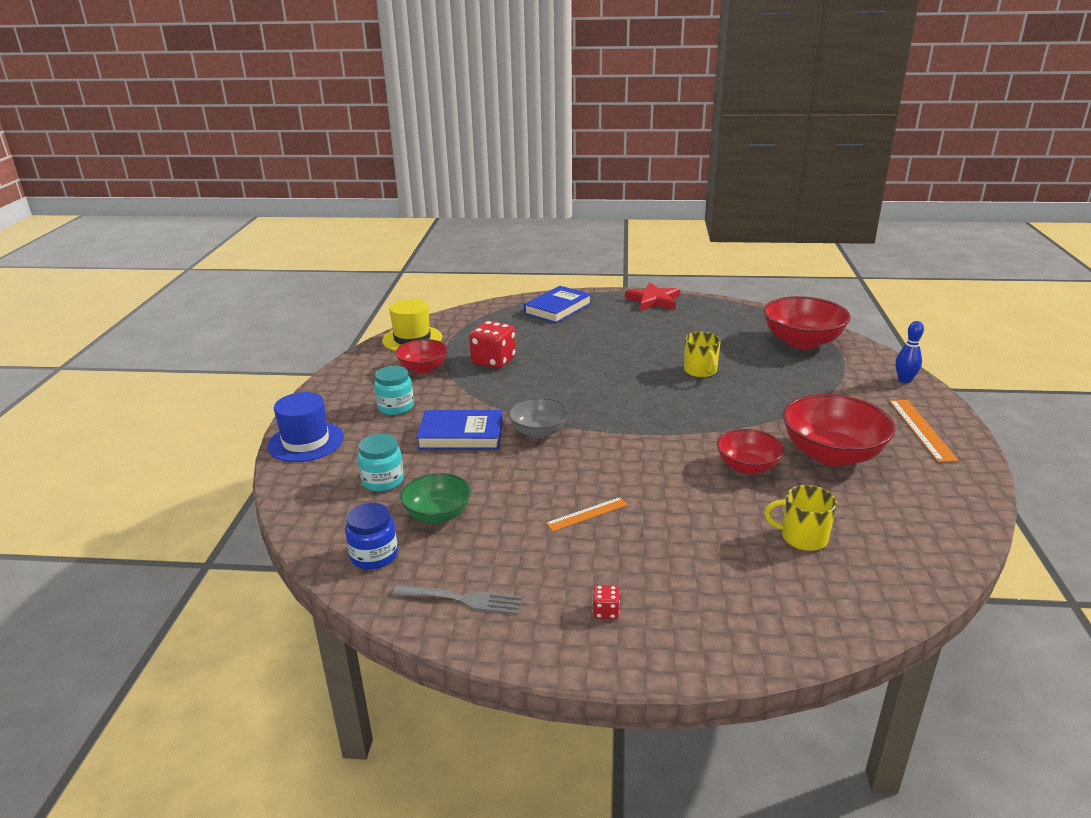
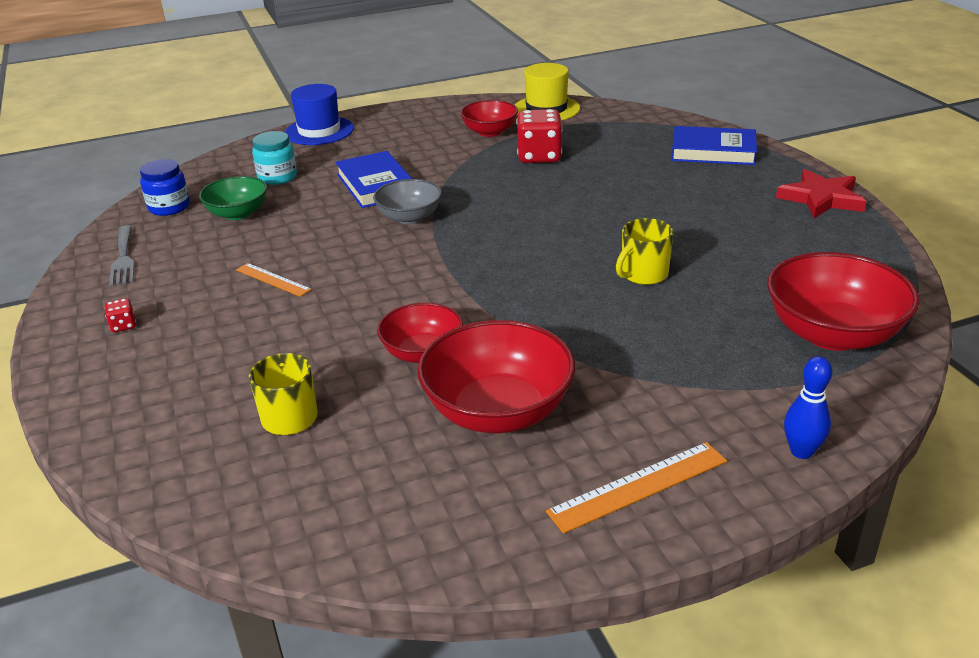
camera: 65 degrees right, 5 degrees up
turquoise jar [374,366,414,415] -> none

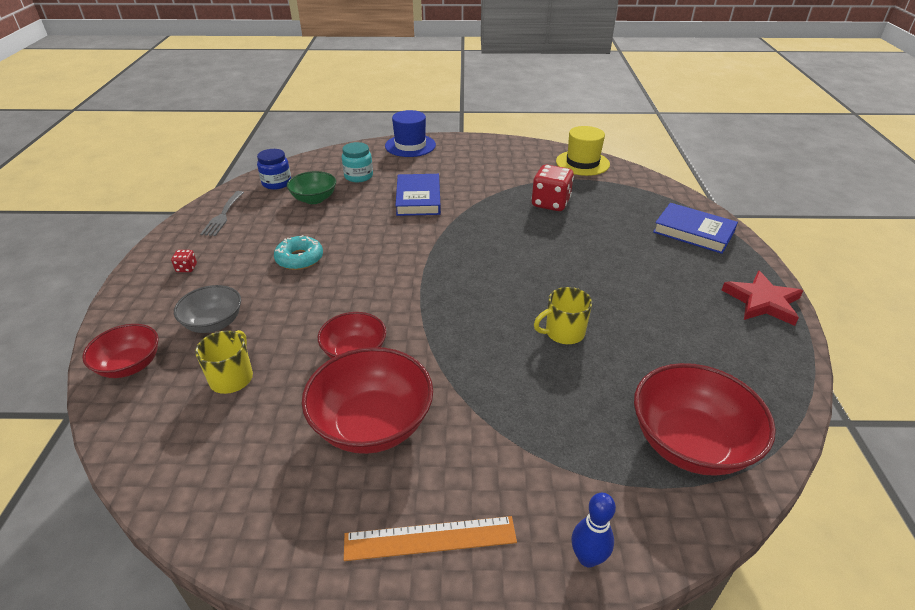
camera: 20 degrees right, 5 degrees up
orange ruler [236,263,312,297] -> turquoise donut [274,235,323,270]
grey bowl [373,179,442,224] -> grey bowl moved to [174,285,241,333]
red bowl [460,100,518,137] -> red bowl moved to [82,324,158,378]

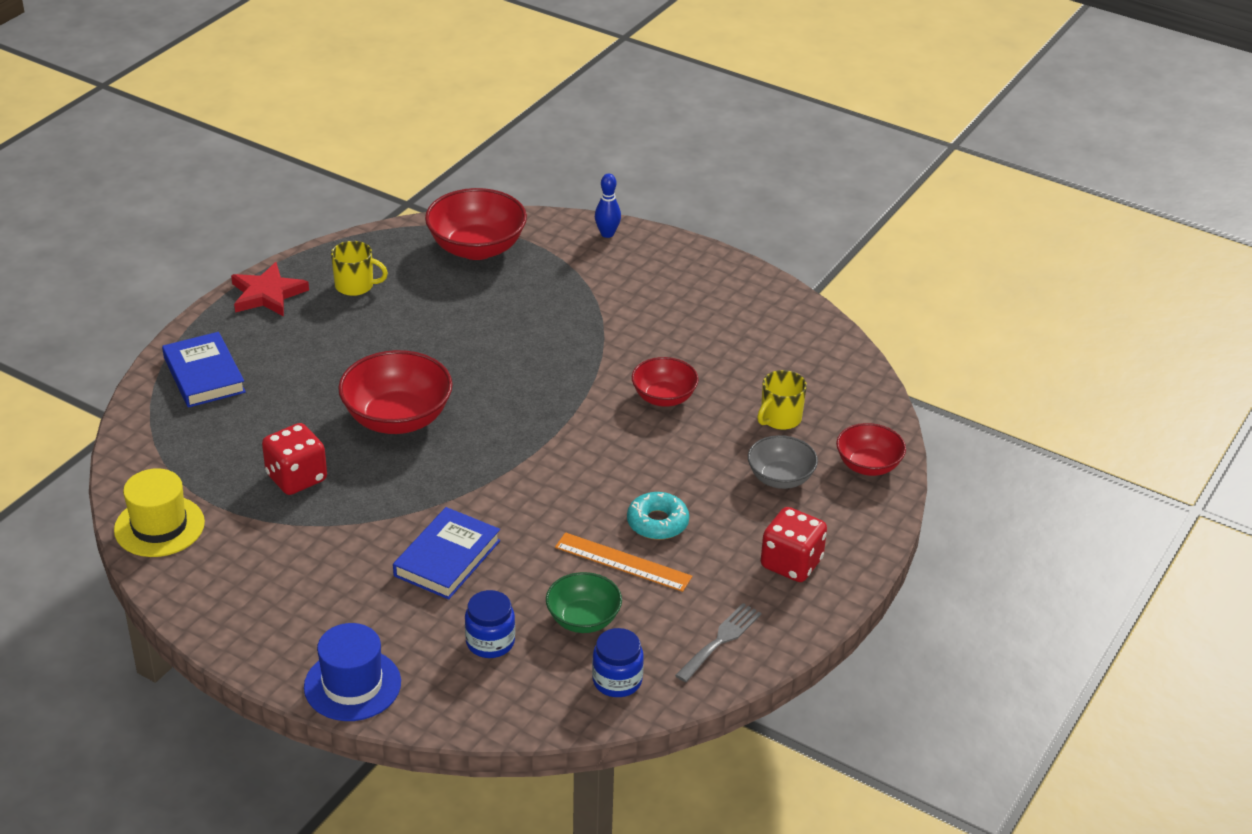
camera: 150 degrees left, 0 degrees up
red dice [171,250,197,272] -> red dice [761,507,827,582], size x2.24
red bowl [302,347,433,454] -> red bowl moved to [338,350,453,434]
turquoise jar [342,142,373,182] -> blue jar [465,590,515,658]
orange ruler [344,516,517,561] -> orange ruler moved to [555,532,692,592]
yellow mug [534,287,592,344] -> yellow mug moved to [331,241,388,296]

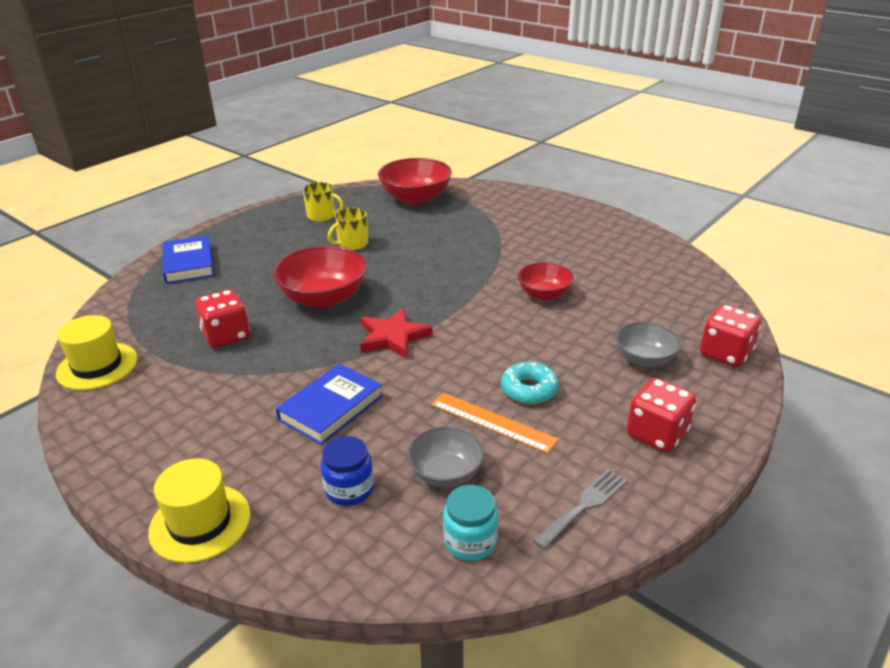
camera: 10 degrees right, 5 degrees down
red star [231,262,309,316] -> red star moved to [360,308,433,359]
blue hat [304,623,401,721] -> yellow hat [148,458,251,563]
green bowl [546,572,622,633] -> grey bowl [407,427,484,488]
blue jar [592,628,644,697] -> turquoise jar [443,485,498,561]
blue bowling pin [595,174,621,238] -> none
yellow mug [757,370,807,430] -> yellow mug moved to [327,208,368,250]
red bowl [836,423,906,476] -> red dice [700,304,762,367]

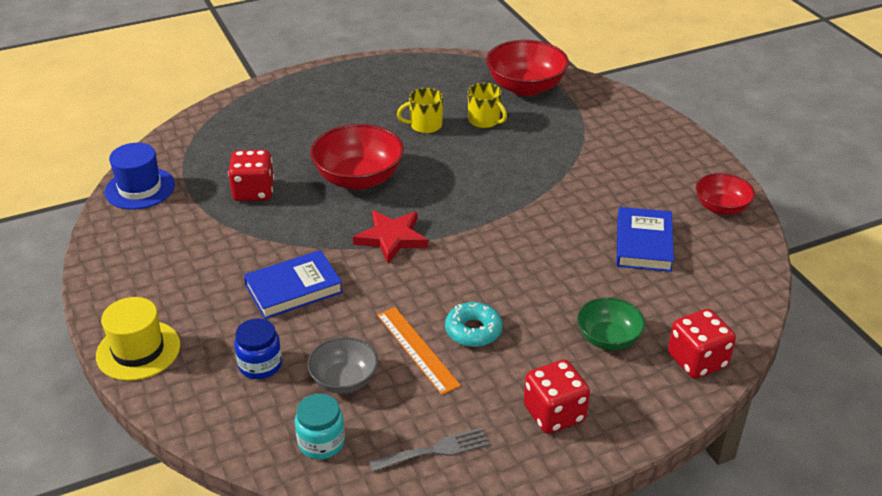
camera: 25 degrees right, 5 degrees up
yellow hat [56,315,137,390] -> blue hat [104,143,175,210]
blue book [163,235,214,284] -> blue book moved to [616,207,674,272]
yellow mug [303,182,344,222] -> yellow mug moved to [468,83,507,128]
red bowl [518,262,574,301] -> red bowl moved to [696,173,755,215]
grey bowl [616,322,681,367] -> green bowl [577,297,645,350]

